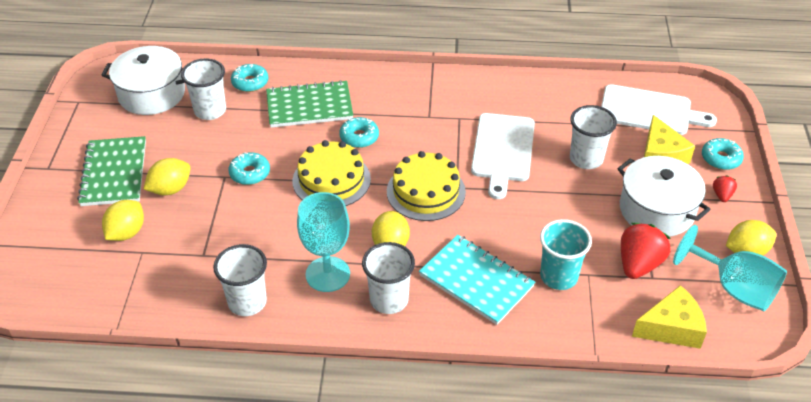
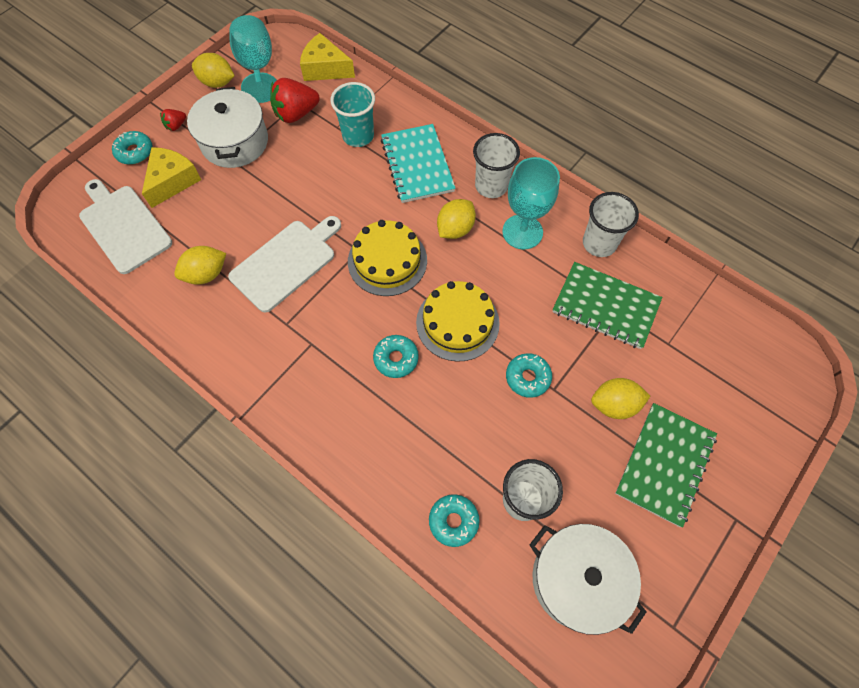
camera: 145 degrees left, 20 degrees up
yellow lemon [102,200,144,241] -> yellow lemon moved to [174,246,226,284]
green notebook [266,80,353,128] -> green notebook moved to [552,262,662,349]
white cup [570,105,617,169] -> none

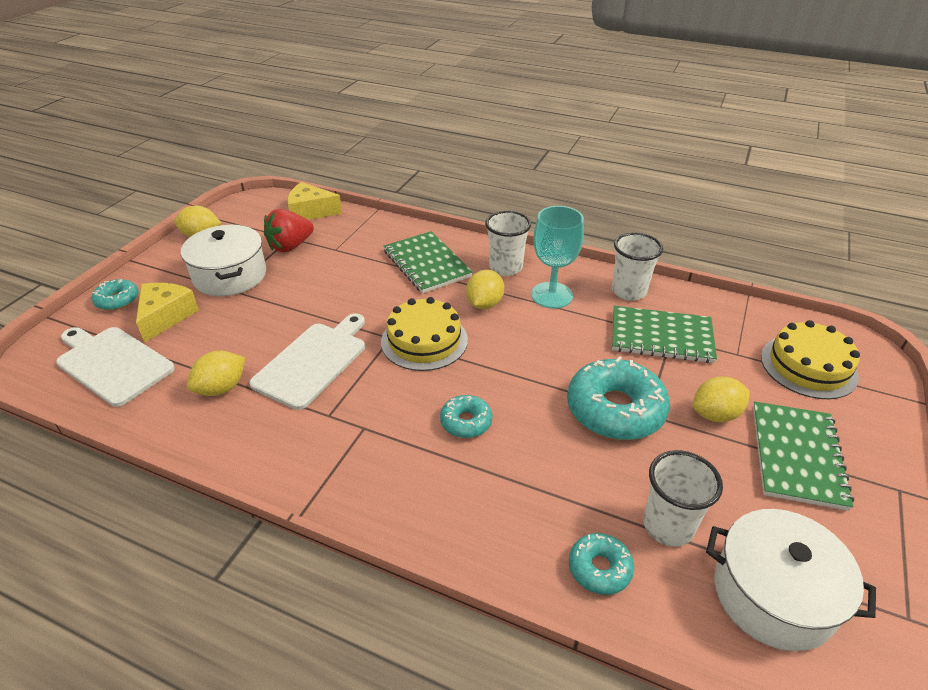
camera: 15 degrees left, 25 degrees down
red strawberry [160,109,186,131] -> none
turquoise goblet [229,15,277,103] -> none
turquoise cup [330,82,375,147] -> none
turquoise notebook [381,124,456,203] -> green notebook [383,231,473,293]
yellow cake [416,281,500,362] -> yellow cake moved to [761,320,860,399]
turquoise donut [506,353,552,398] -> turquoise donut [567,356,670,440], size x1.93

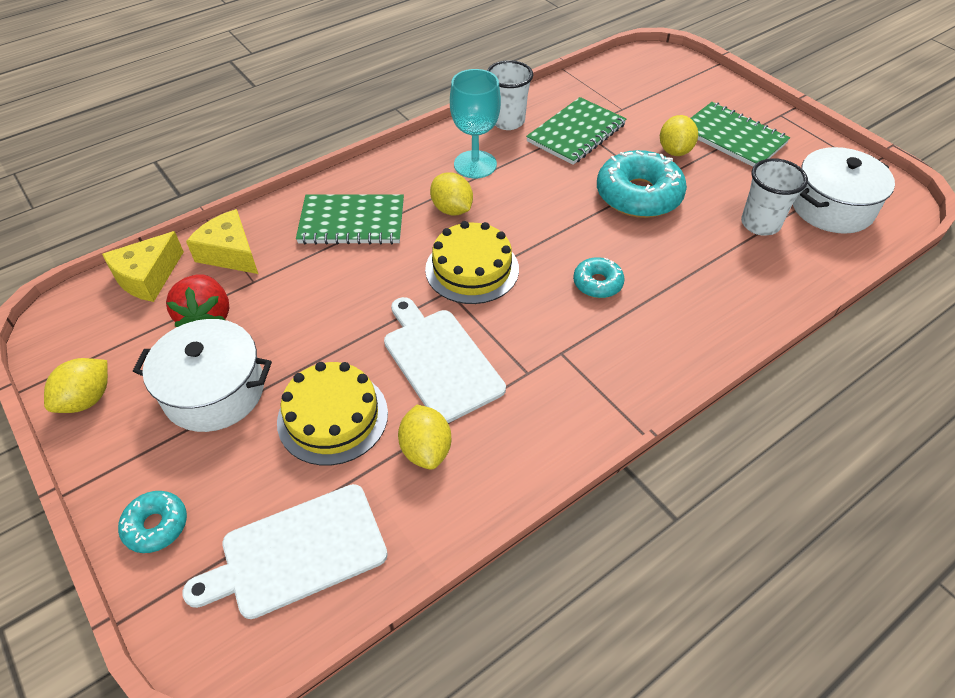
camera: 60 degrees left, 10 degrees up
yellow cheese [136,283,199,342] -> yellow cheese moved to [186,209,258,274]
white cup [485,211,531,276] -> none
turquoise donut [569,533,634,595] -> none
yellow cake [761,320,860,399] -> yellow cake moved to [277,362,388,466]

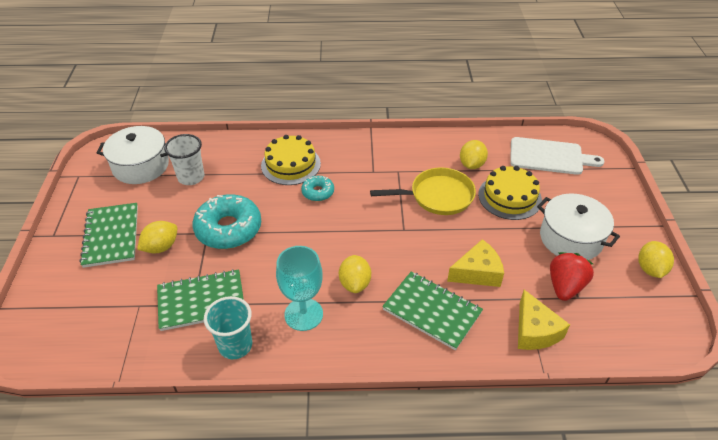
camera: 145 degrees left, 5 degrees down
yellow lemon [44,358,108,413] -> yellow lemon turned 60 degrees counterclockwise [638,241,674,278]
yellow cheese [102,231,184,302] -> yellow cheese moved to [447,239,504,287]
turquoise donut [118,491,187,553] -> none
white cutting board [384,297,506,423] -> yellow pan [370,167,476,215]
yellow cake [425,221,519,304] -> yellow cake moved to [261,135,321,185]
white cup [487,60,533,130] -> turquoise cup [204,296,252,359]

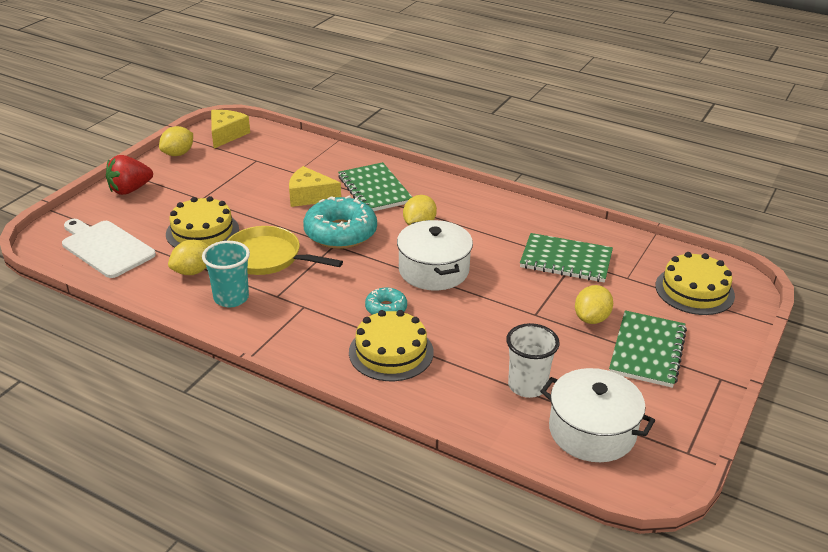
camera: 150 degrees left, 10 degrees down
yellow lemon [137,221,177,253] -> yellow lemon turned 45 degrees counterclockwise [575,285,613,324]
turquoise donut [192,194,261,249] -> turquoise donut moved to [303,195,377,249]
turquoise cup [204,296,252,359] -> turquoise cup moved to [202,241,250,307]
turquoise goblet [276,246,323,331] -> none
yellow cheese [518,290,570,350] -> yellow cheese moved to [211,110,250,148]
white pot [537,194,620,260] -> white pot moved to [397,220,473,290]
red strawberry [550,252,594,301] -> red strawberry moved to [106,155,153,195]
none -> yellow cake [655,252,735,315]

